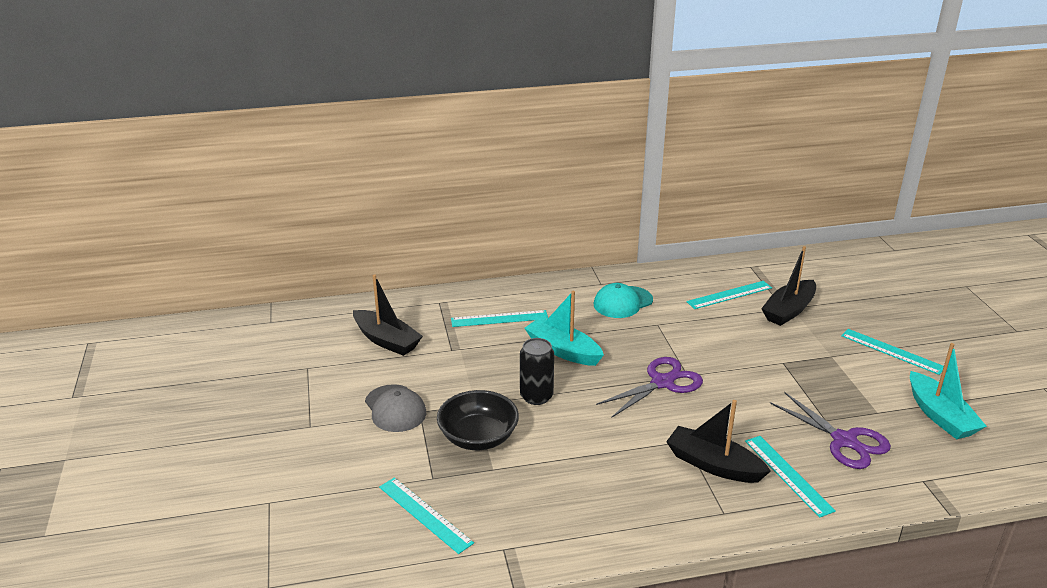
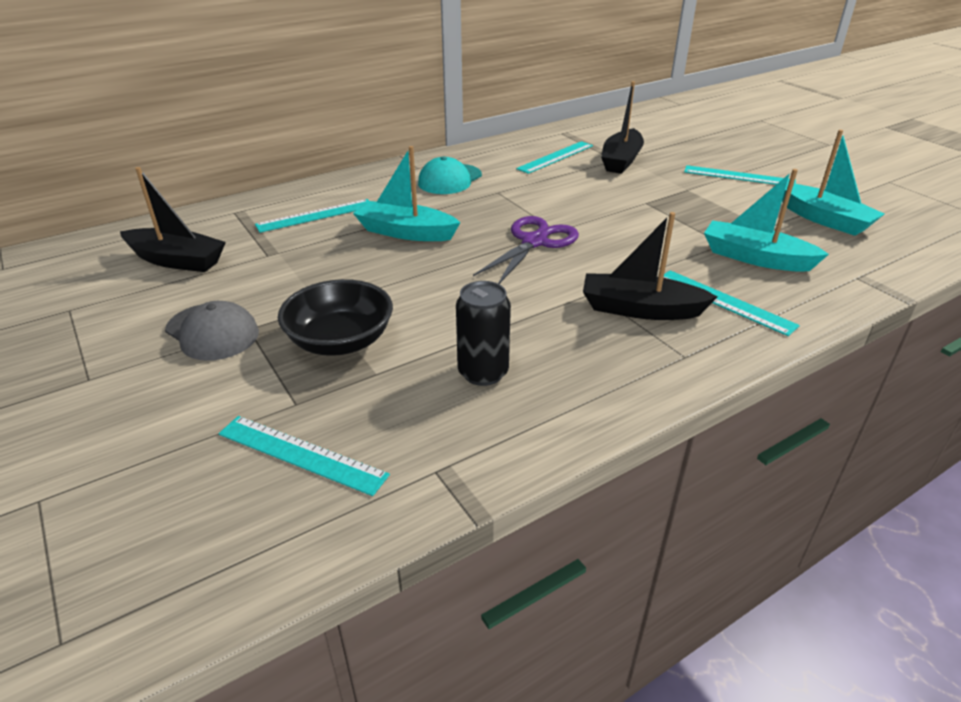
camera: 20 degrees left, 5 degrees up
black can [520,338,554,405] -> black can moved to [456,281,511,386]
purple scissors [770,392,891,469] -> turquoise boat [704,169,829,272]

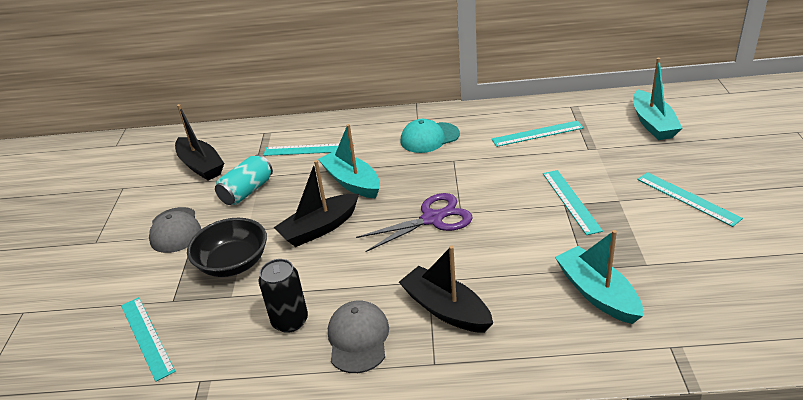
camera: 35 degrees right, 0 degrees up
black boat [601,81,644,174] -> black boat moved to [274,160,359,247]
turquoise ruler [664,270,800,336] -> turquoise ruler moved to [543,170,603,235]
turquoise boat [782,130,884,236] -> turquoise boat moved to [633,58,683,140]
none -> turquoise can [215,154,273,205]
none -> grey cap [328,300,389,373]

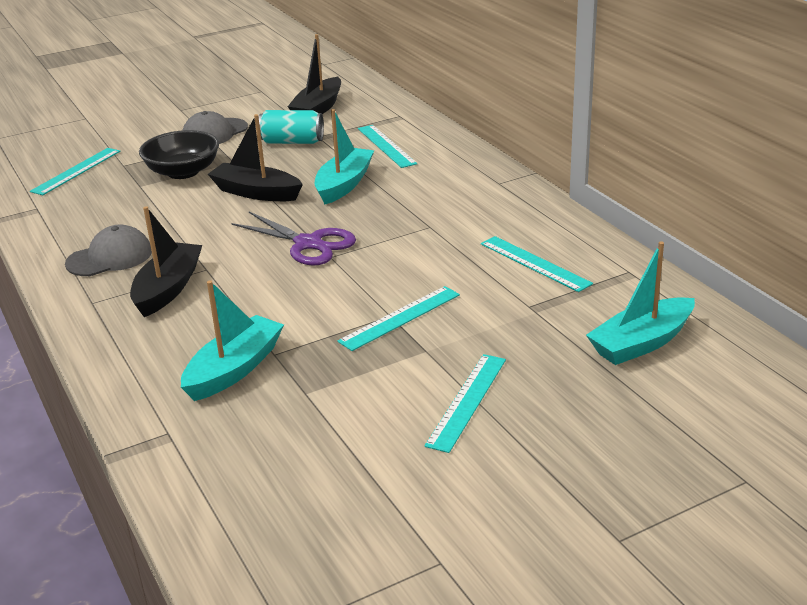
camera: 60 degrees right, 5 degrees down
black can [259,259,308,333] -> none
turquoise cap [401,119,460,153] -> none

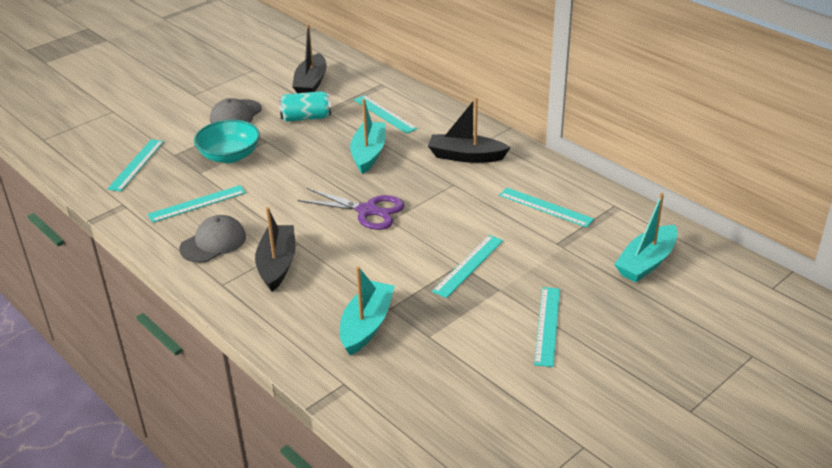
camera: 15 degrees left, 5 degrees up
black bowl [139,130,219,179] -> turquoise bowl [194,120,260,163]
black boat [208,114,303,201] -> black boat moved to [428,97,511,163]
none -> turquoise ruler [148,185,246,223]

